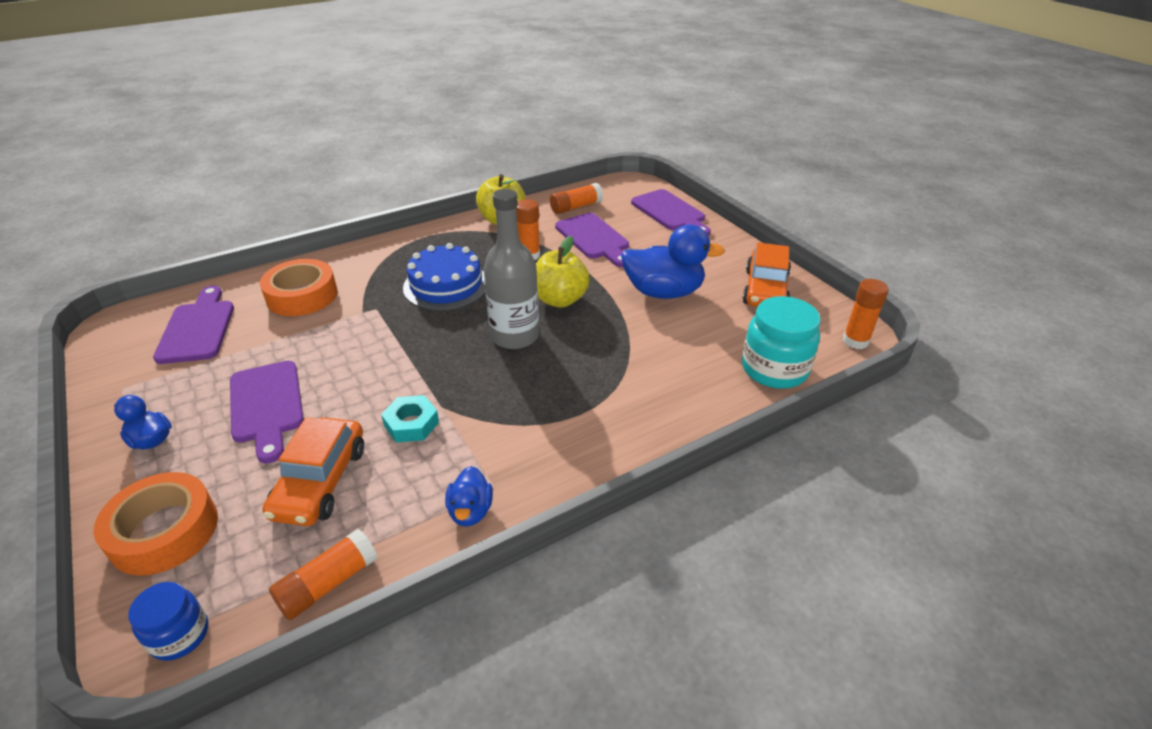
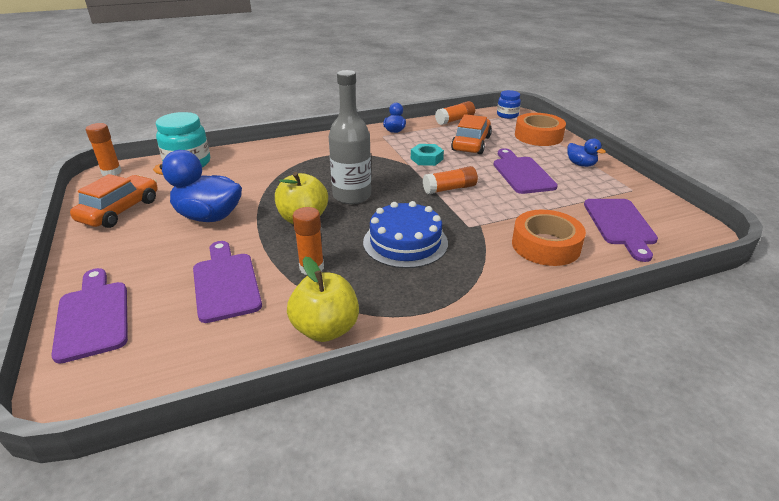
camera: 170 degrees left, 5 degrees down
orange glue stick [550,183,603,214] -> orange glue stick moved to [423,166,478,194]

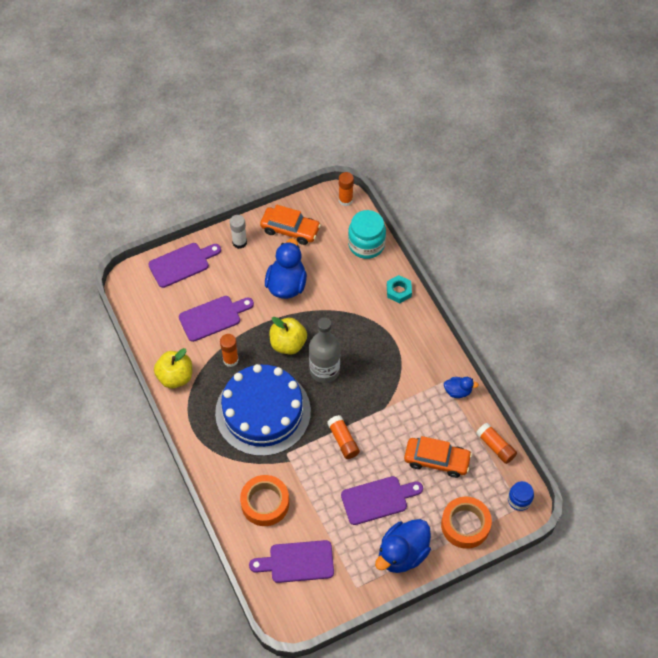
camera: 85 degrees right, 25 degrees up
blue cake [363,201,448,268] -> blue cake [215,364,311,456], size x1.61
turquoise nut [411,144,444,166] -> turquoise nut moved to [387,275,412,303]
blue duck [567,138,606,167] -> blue duck [375,519,431,573], size x1.94
none -> white glue stick [230,215,247,249]

